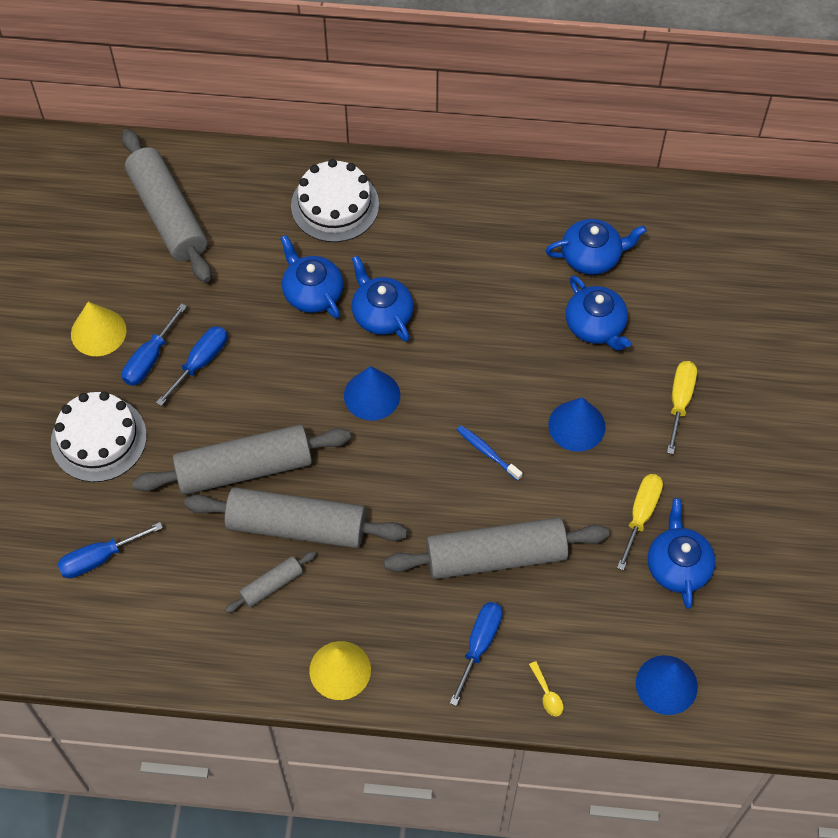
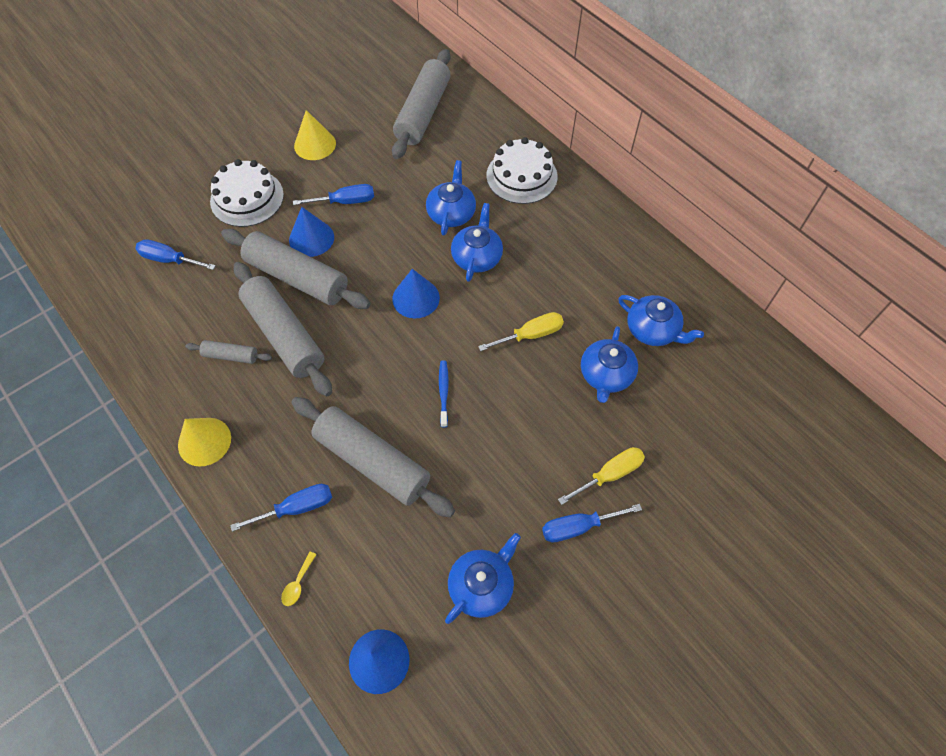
camera: 45 degrees right, 0 degrees up
blue screwdriver [122,303,187,386] -> blue screwdriver moved to [542,504,642,542]
blue cone [548,397,605,452] -> blue cone moved to [289,207,334,257]
yellow screwdriver [617,474,663,571] -> yellow screwdriver moved to [478,312,564,351]

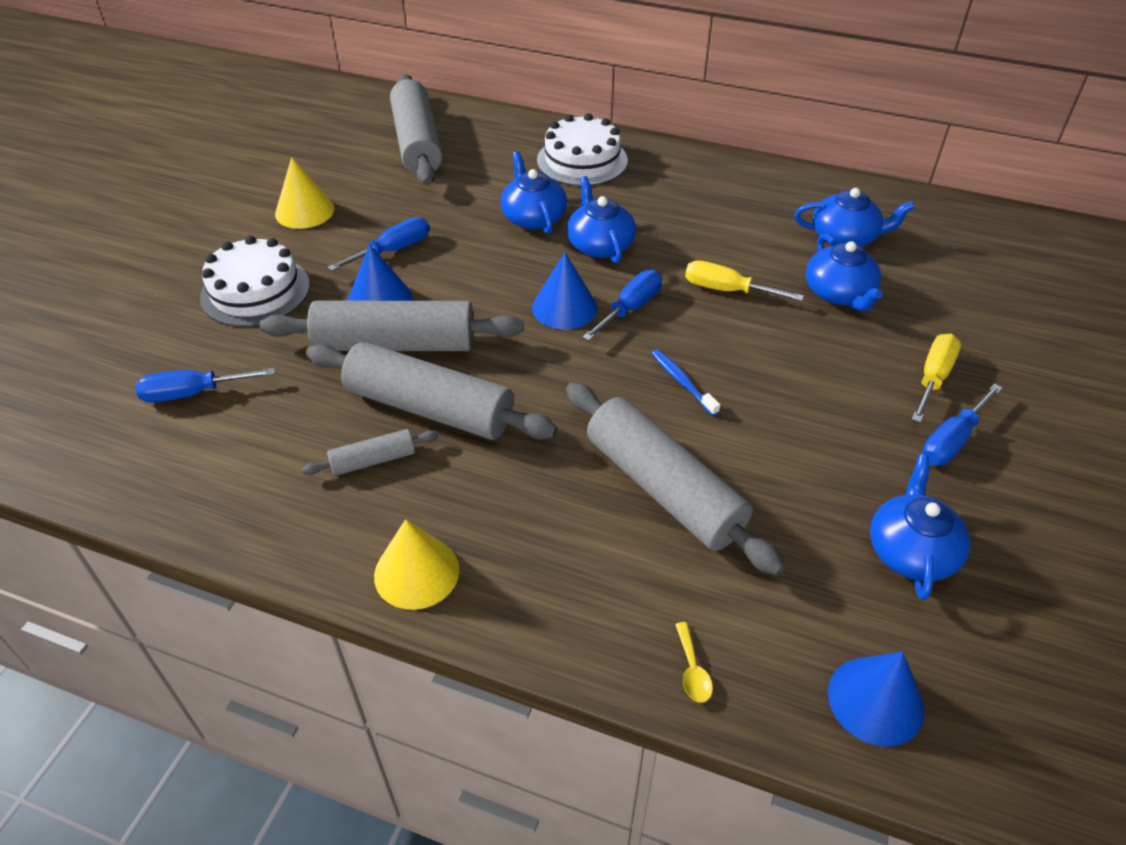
camera: 30 degrees left, 15 degrees down
blue screwdriver [230,484,332,532] -> blue screwdriver moved to [582,270,662,341]
grey rolling pin [291,397,455,518] -> grey rolling pin turned 45 degrees clockwise [566,382,785,576]
yellow screwdriver [478,312,564,351] -> yellow screwdriver turned 105 degrees counterclockwise [685,260,804,301]

